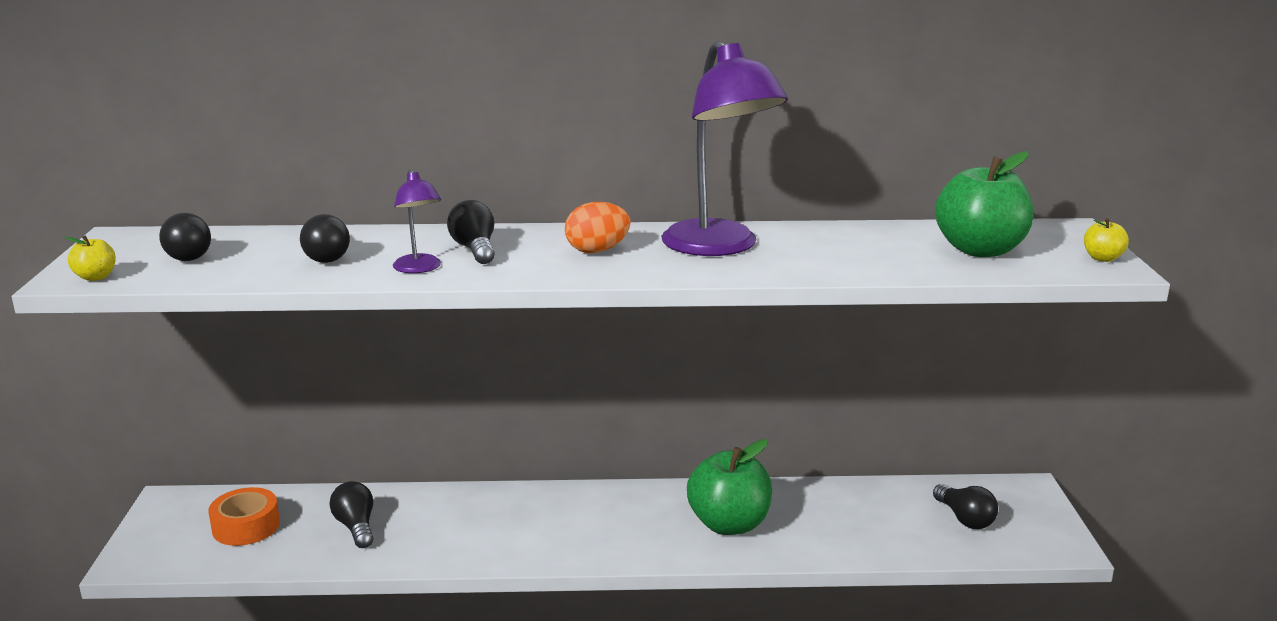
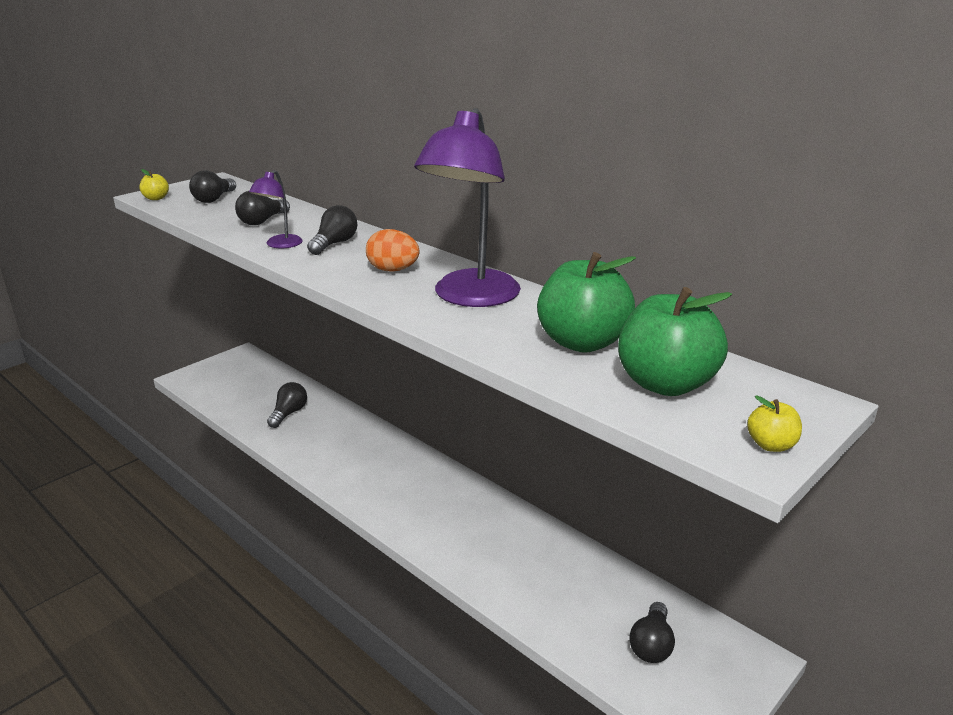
camera: 45 degrees right, 5 degrees up
orange tape [209,487,280,546] -> none
green apple [687,439,772,535] -> green apple moved to [537,252,636,353]

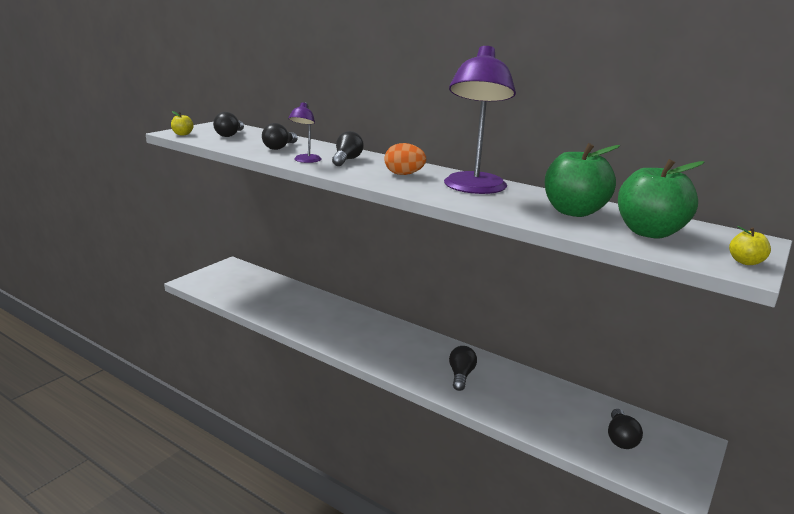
camera: 10 degrees left, 5 degrees down
black light bulb [267,382,307,428] -> black light bulb moved to [449,346,477,391]

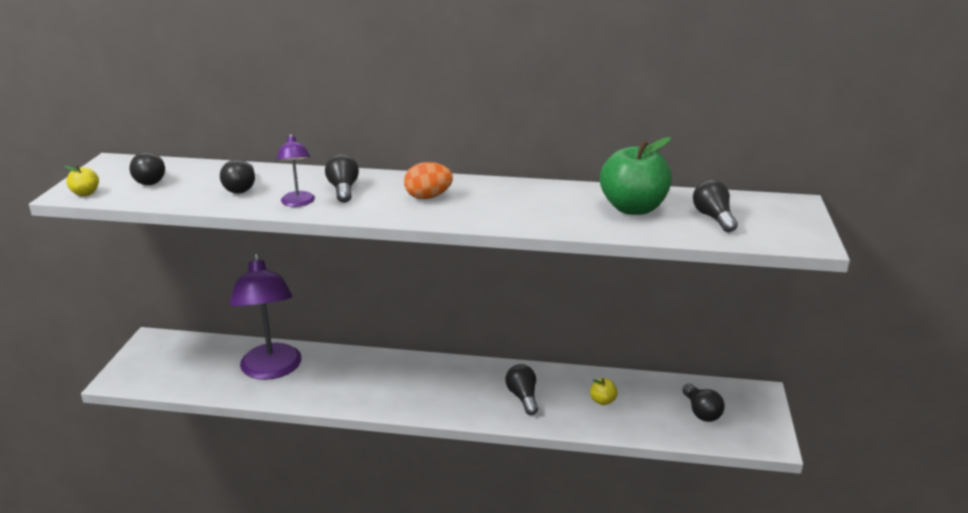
camera: 25 degrees left, 5 degrees up
purple lamp [444,46,516,194] -> purple lamp moved to [230,253,302,380]
green apple [618,159,704,239] -> black light bulb [693,180,738,232]
yellow apple [729,226,771,265] -> yellow apple moved to [590,378,618,405]

